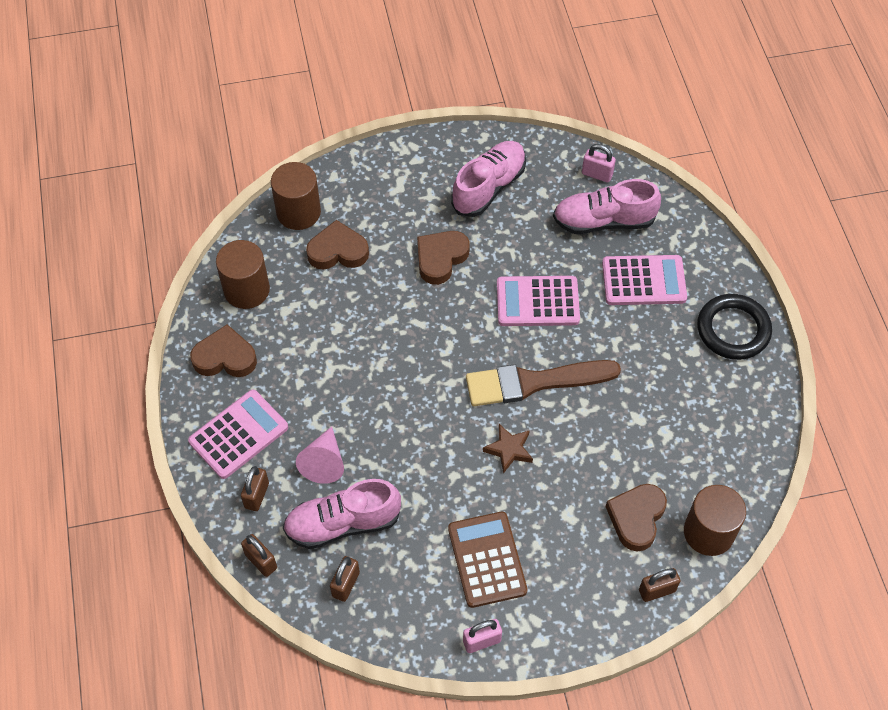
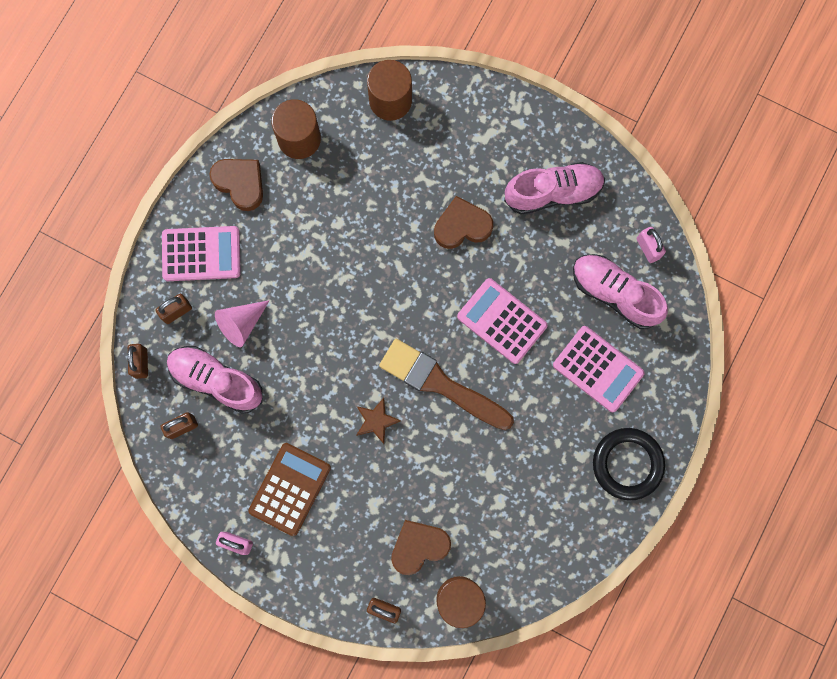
camera: 40 degrees right, 20 degrees up
brown heart [306,220,369,270] -> none

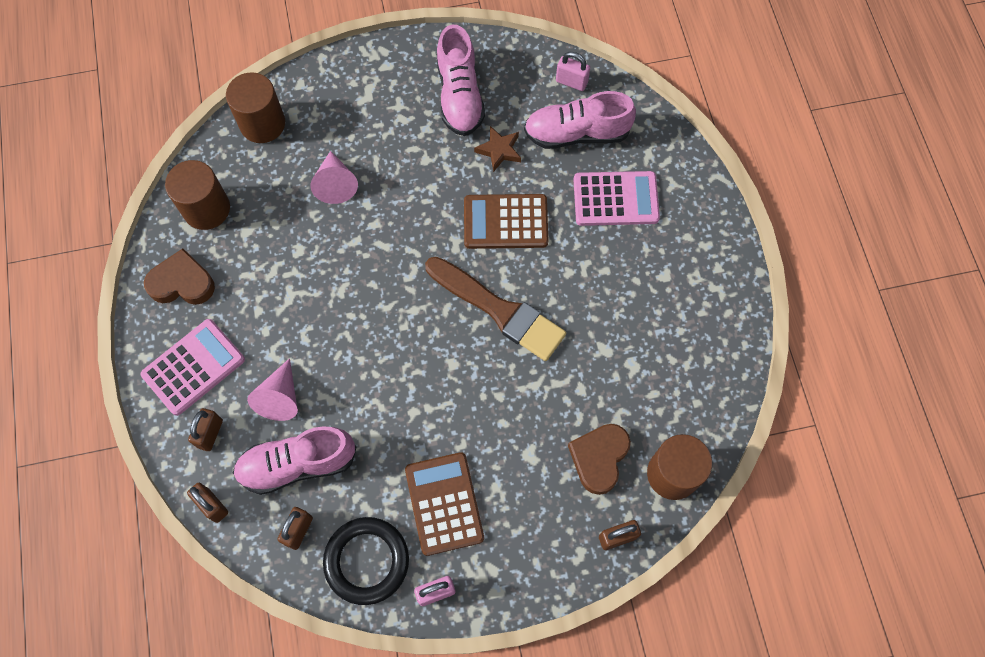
camera: 40 degrees left, 10 degrees down
brown star [357,398,401,444] -> brown star moved to [474,126,521,172]
brown brush [379,339,514,430] -> brown brush turned 135 degrees counterclockwise [425,256,566,361]
brown heart [434,196,493,249] -> none
pink calculator [457,278,548,364] -> brown calculator [464,194,549,249]
pink shoe [504,162,605,214] -> pink shoe turned 135 degrees clockwise [437,25,485,136]
black ring [593,428,665,501] -> black ring moved to [323,517,409,605]
none -> pink cone [311,151,358,204]

